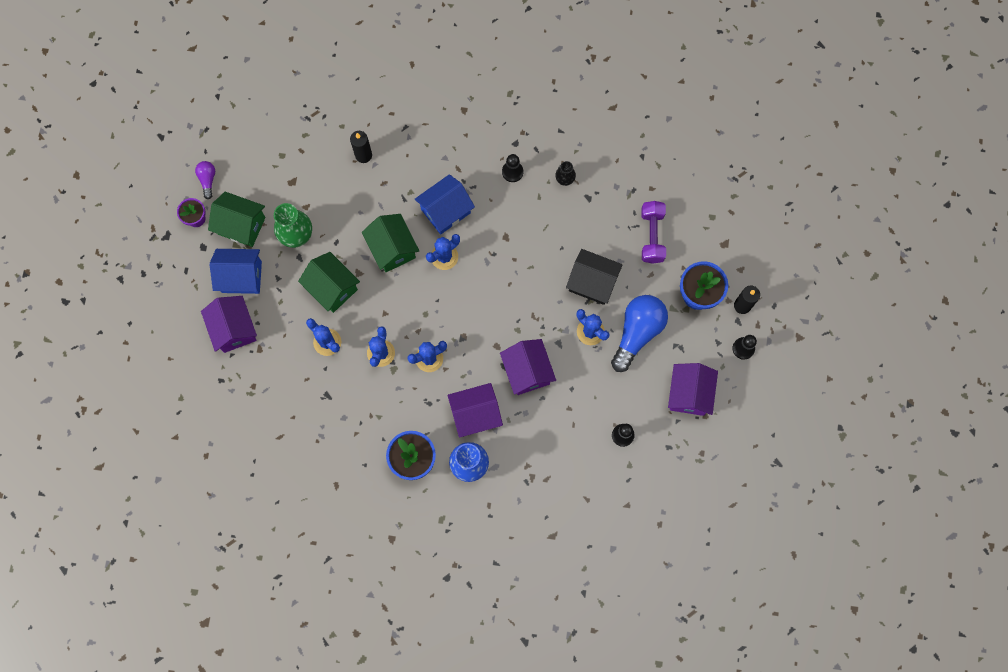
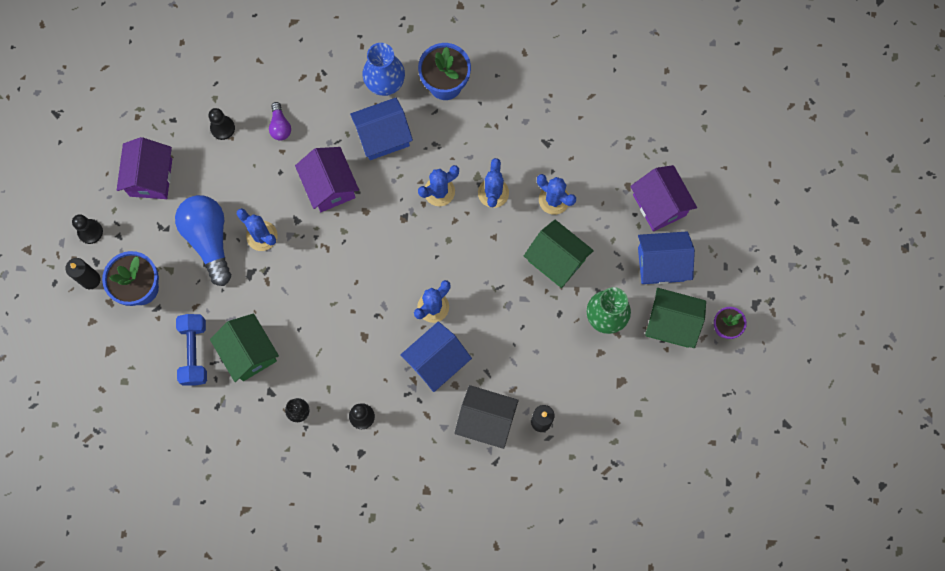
camera: 175 degrees right, 0 degrees up
purple light bulb [195,161,215,199] -> purple light bulb moved to [269,102,291,140]
green house [362,214,419,272] -> green house moved to [210,314,279,382]
purple house [448,383,503,438] -> blue house [350,98,413,160]
black house [566,249,623,305] -> black house moved to [454,385,519,449]
blue light bulb [611,295,668,372] -> blue light bulb turned 135 degrees clockwise [175,195,231,286]
purple dumbbell [641,201,666,264] -> blue dumbbell [176,314,207,386]

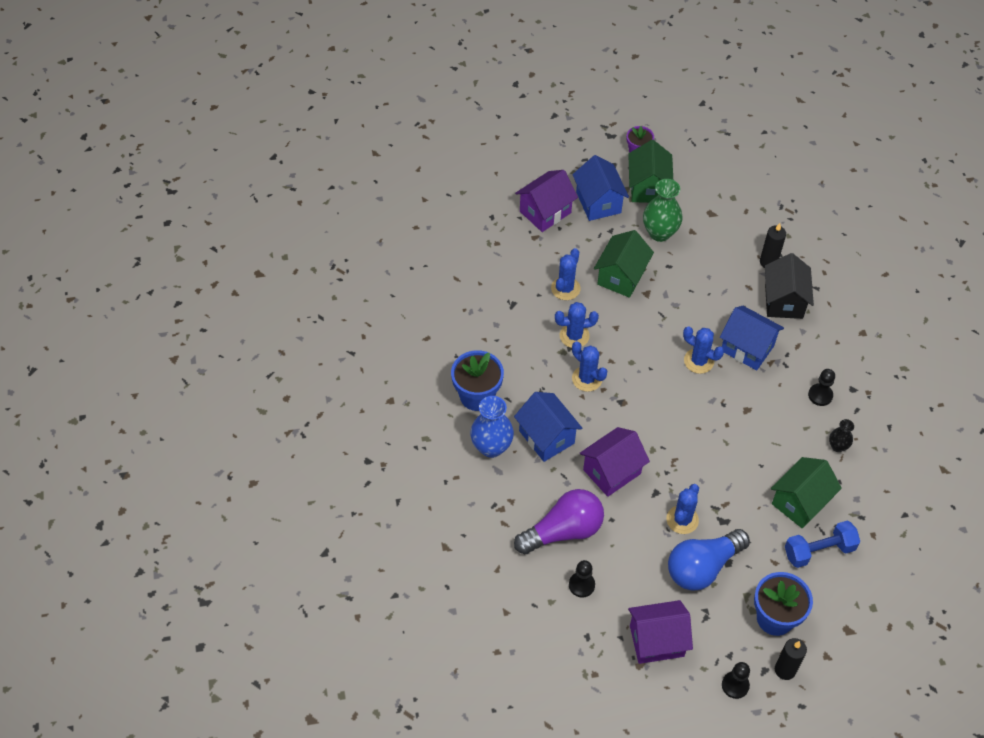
camera: 105 degrees left, 20 degrees down
purple light bulb [269,102,291,140] -> purple light bulb [514,489,604,555], size x2.12

